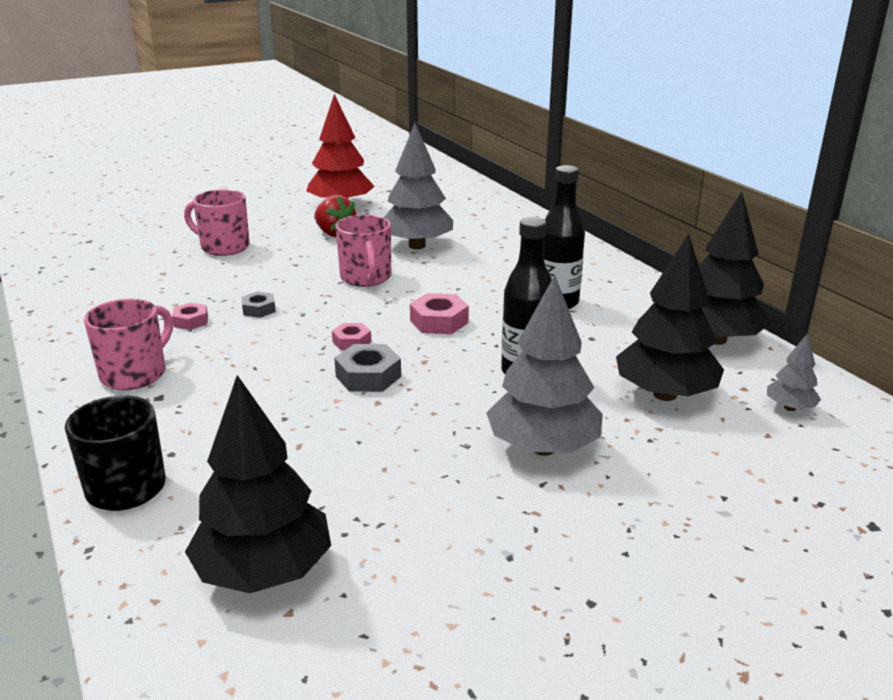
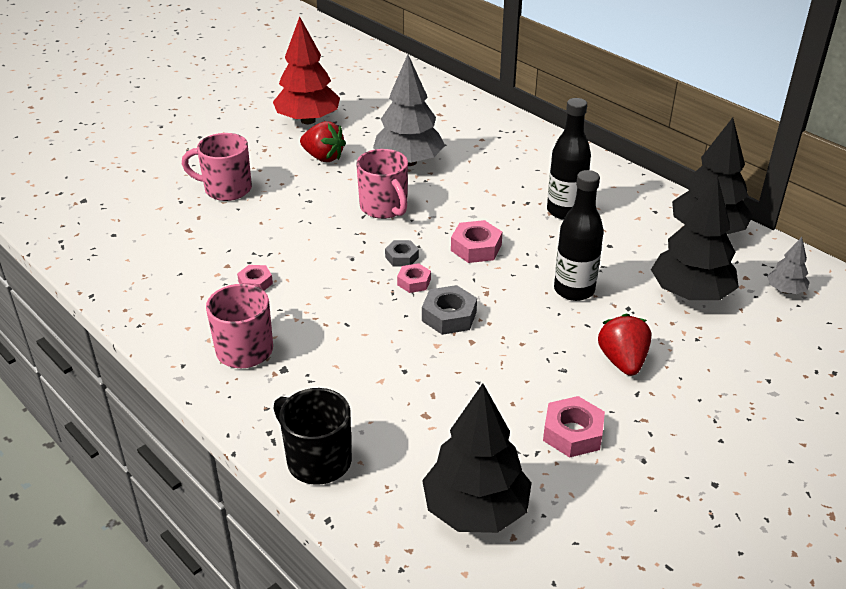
camera: 15 degrees left, 10 degrees up
grey nut [241,291,276,318] -> grey nut moved to [385,240,419,267]
grey tree [486,275,603,456] -> red strawberry [598,314,651,376]
none -> pink nut [543,396,605,458]

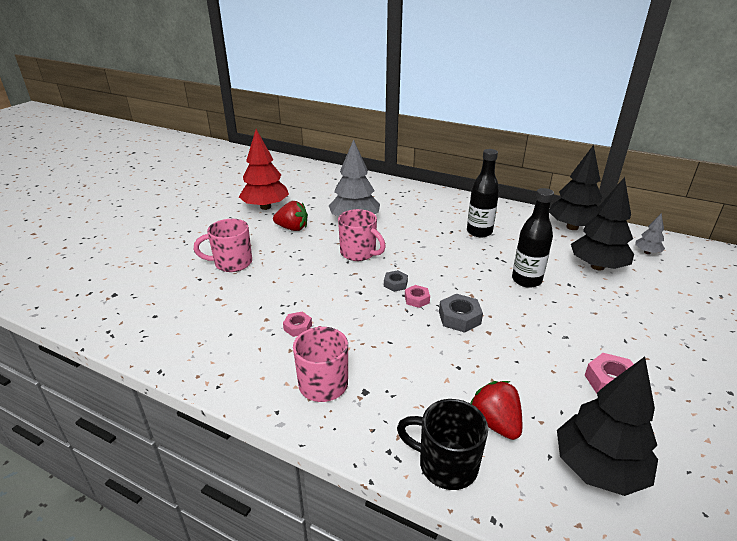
camera: 20 degrees left, 5 degrees down
pink nut [451,220,503,263] -> none
red strawberry [598,314,651,376] -> red strawberry moved to [470,381,522,440]

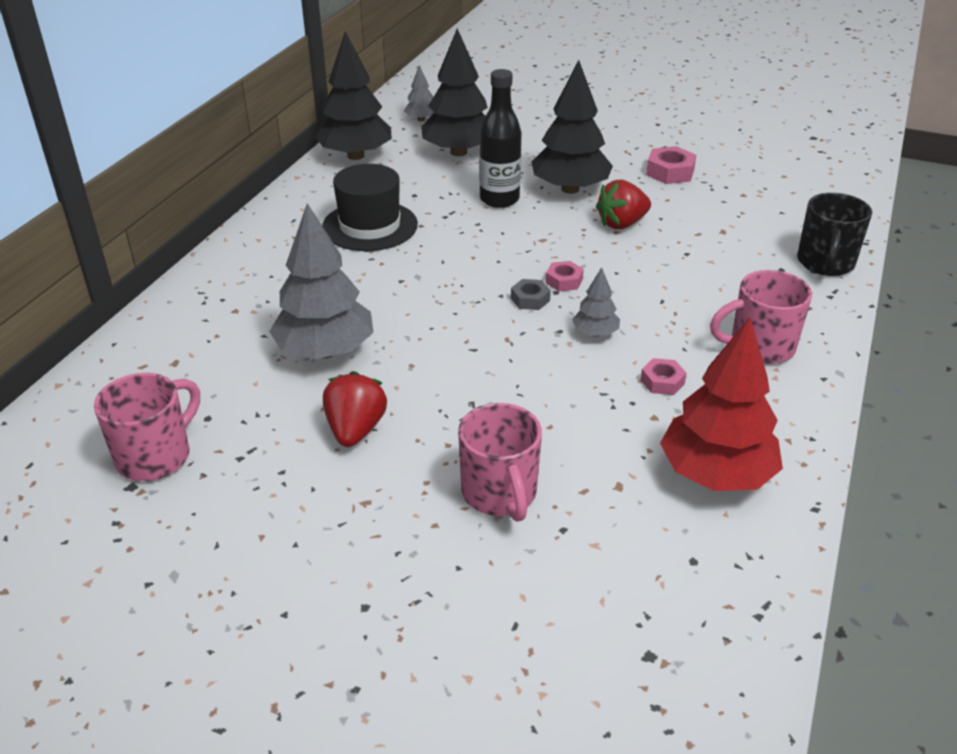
camera: 95 degrees left, 5 degrees up
red tree [239,129,289,210] -> red tree moved to [660,317,783,491]
pink mug [338,209,386,261] -> pink mug moved to [94,373,200,481]
grey nut [439,294,483,333] -> none
black bottle [467,149,499,237] -> black hat [322,164,418,251]
red strawberry [470,381,522,440] -> red strawberry moved to [596,180,651,229]
black tree [557,357,658,496] -> black tree moved to [532,60,613,194]
none -> grey tree [572,267,620,337]

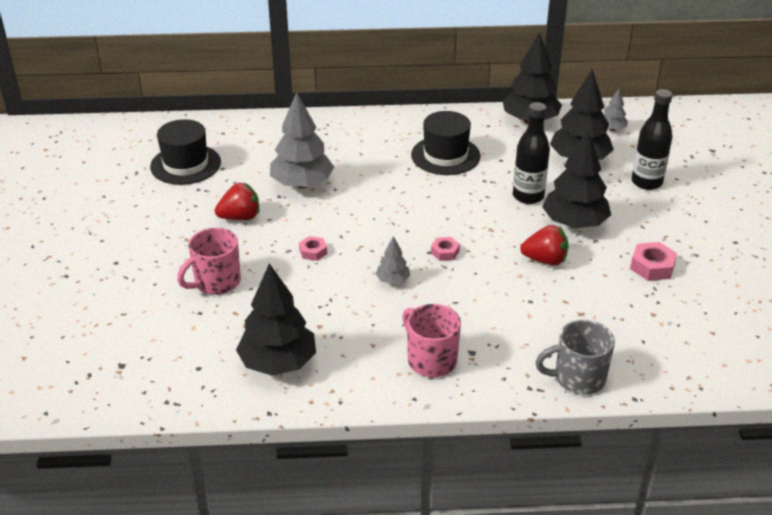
camera: 65 degrees right, 0 degrees up
pink mug [94,373,200,481] -> black hat [150,119,221,185]
grey nut [511,279,551,310] -> none
red strawberry [596,180,651,229] -> red strawberry turned 150 degrees clockwise [520,225,569,266]
pink nut [641,358,687,395] -> pink nut moved to [299,236,327,261]
red tree [660,317,783,491] -> black tree [236,263,316,376]
black mug [797,193,872,276] -> grey mug [535,320,615,395]
none -> black bottle [632,89,672,190]

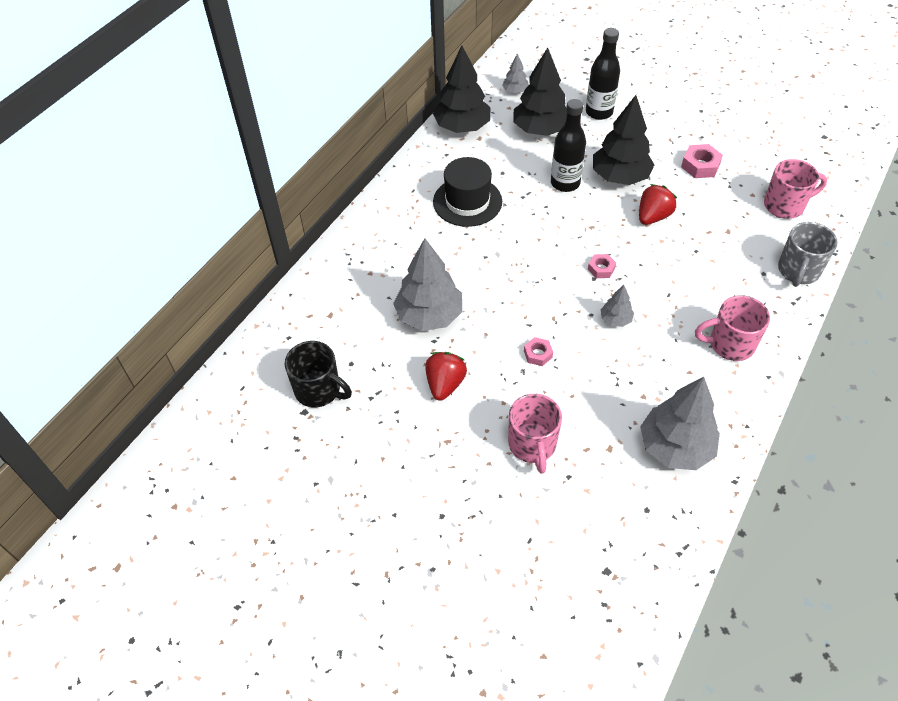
camera: 55 degrees left, 15 degrees up
black hat [150,119,221,185] -> black mug [285,341,352,408]
black tree [236,263,316,376] -> grey tree [640,377,720,470]
none -> pink mug [764,159,827,219]

